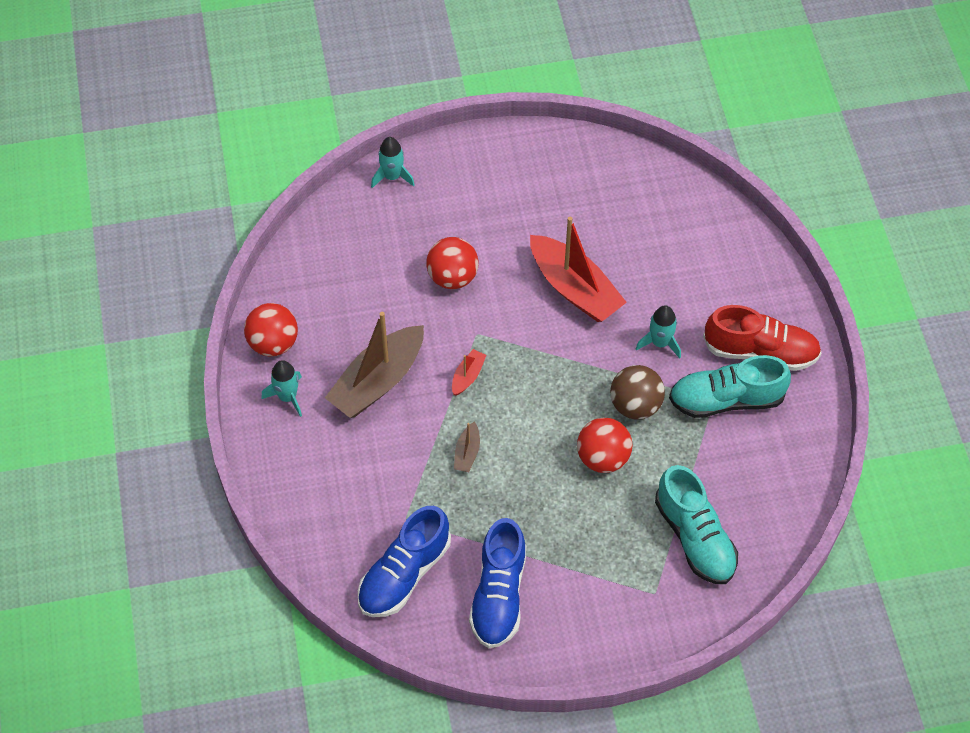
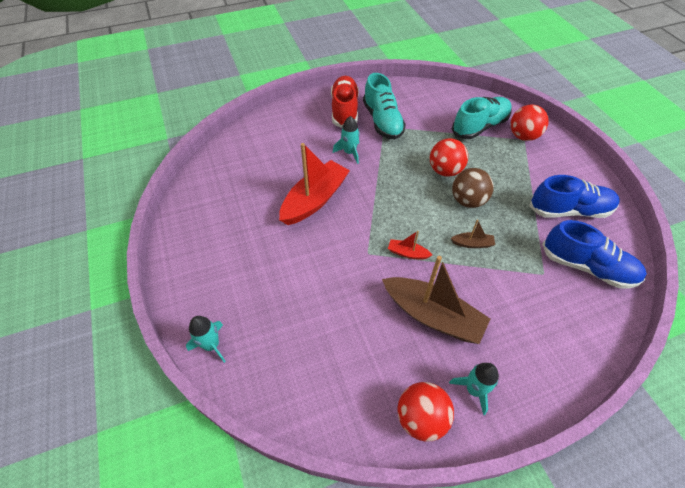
camera: 100 degrees left, 5 degrees down
red ball [426,237,478,289] -> red ball moved to [510,104,549,141]
brown ball [610,365,665,420] -> brown ball moved to [452,168,494,208]

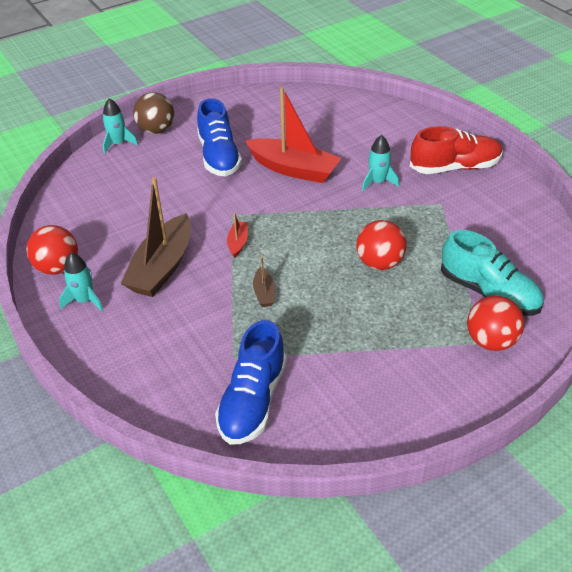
camera: 80 degrees right, 10 degrees down
turquoise shoe [363,73,406,140] -> none
brown ball [452,168,494,208] -> brown ball moved to [133,92,174,134]
blue shoe [529,175,620,218] -> blue shoe moved to [197,98,242,177]

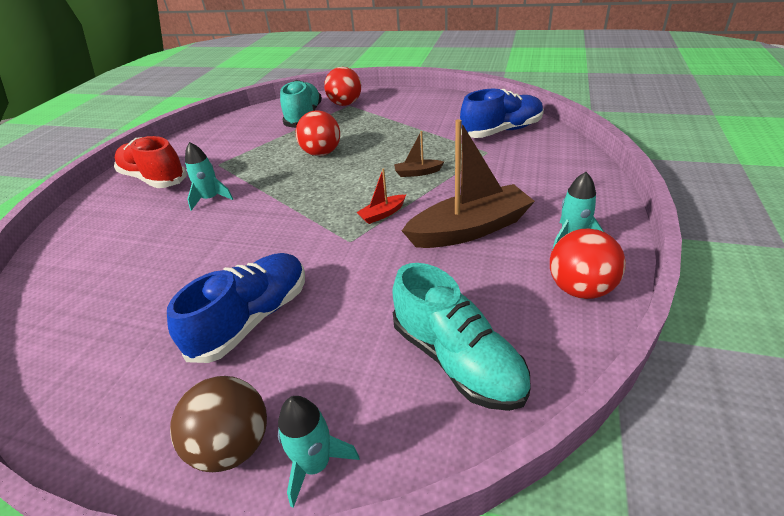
camera: 130 degrees left, 5 degrees down
red boat [245,87,342,183] -> none
brown boat [253,254,275,307] -> brown boat turned 135 degrees counterclockwise [394,131,444,177]
none -> turquoise shoe [392,263,531,411]

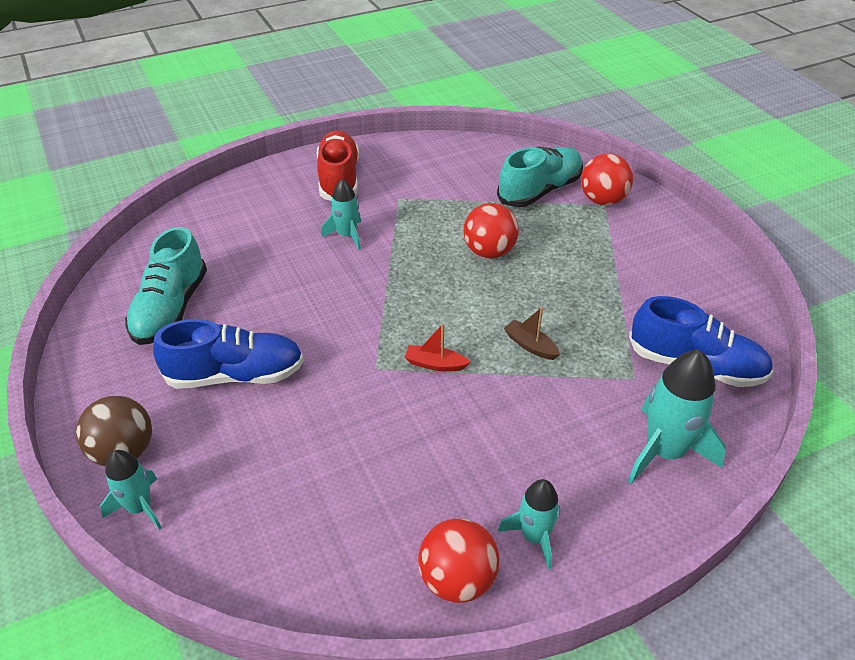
camera: 45 degrees right, 5 degrees up
turquoise shoe [392,263,531,411] -> turquoise shoe moved to [125,227,207,345]
brown boat [402,119,535,248] -> none
none -> turquoise rocket [628,350,726,484]

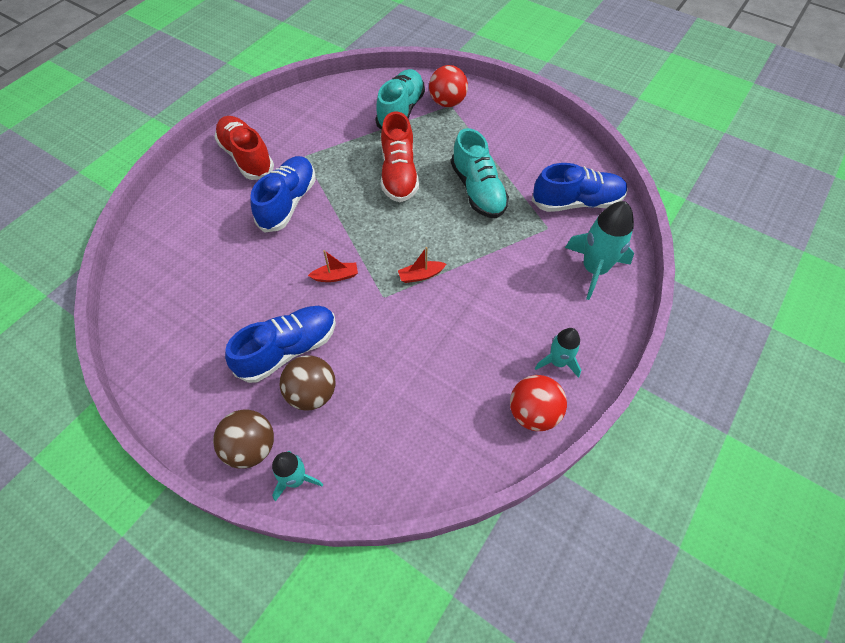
camera: 30 degrees left, 15 degrees up
turquoise shoe [125,227,207,345] -> turquoise shoe moved to [451,128,509,218]
turquoise rocket [321,179,361,250] -> blue shoe [250,156,316,233]
red ball [463,203,519,258] -> red shoe [381,111,419,202]
brown boat [504,307,560,360] -> none
none -> brown ball [280,355,335,411]
none -> red boat [308,250,358,282]

